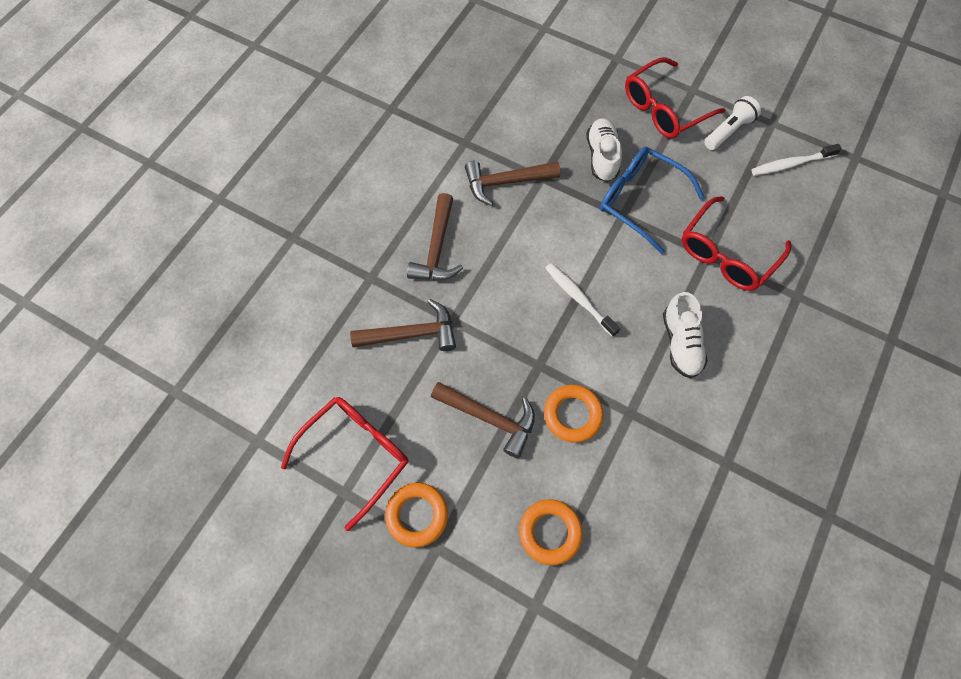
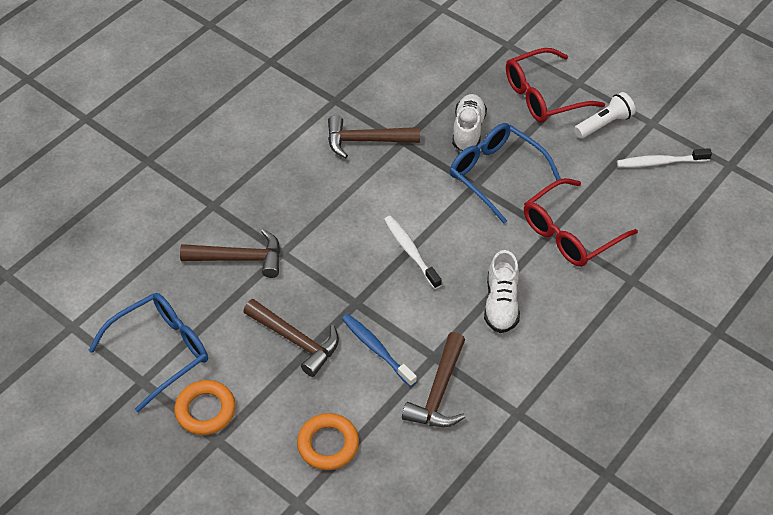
camera: 10 degrees right, 15 degrees down
red glasses [281,397,408,531] -> blue glasses [89,293,208,412]
brown hammer [407,193,463,280] -> brown hammer moved to [402,332,465,427]
orange ring [544,385,604,443] -> blue toothbrush [342,314,417,387]

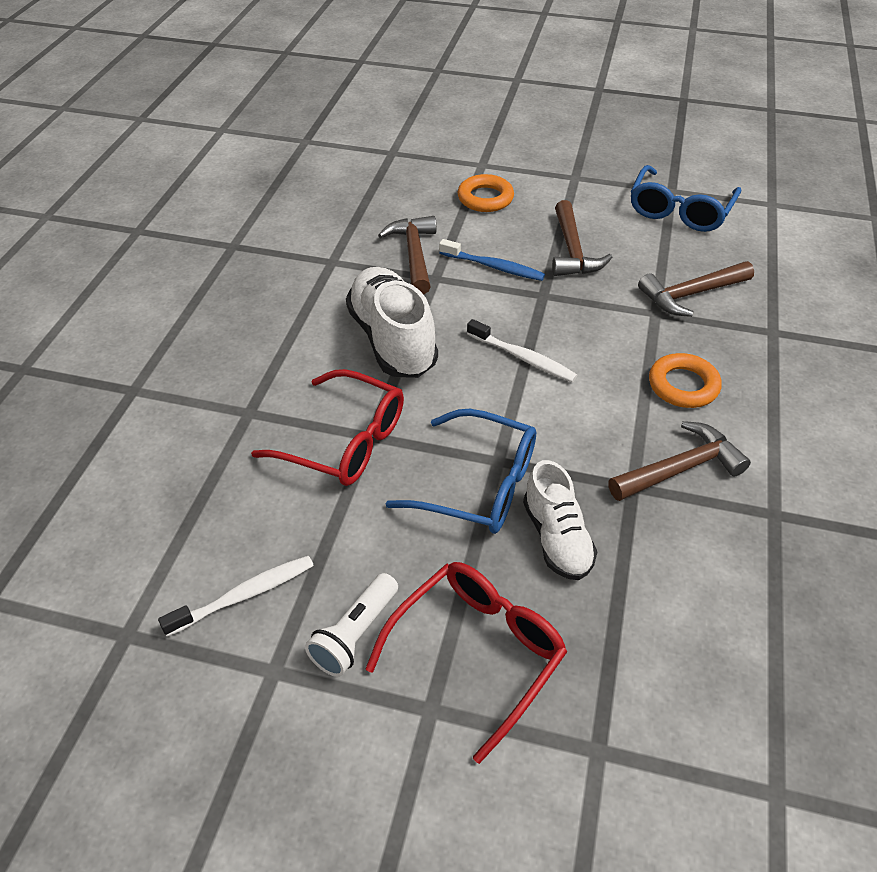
camera: 155 degrees right, 5 degrees down
orange ring [174,380,236,435] -> orange ring moved to [649,353,722,408]
brown hammer [243,299,339,377] -> brown hammer turned 105 degrees counterclockwise [552,200,612,276]
white shoe [484,250,520,333] -> white shoe [346,267,438,378], size x1.59
red glasses [524,178,638,267] -> red glasses turned 90 degrees clockwise [251,369,404,486]

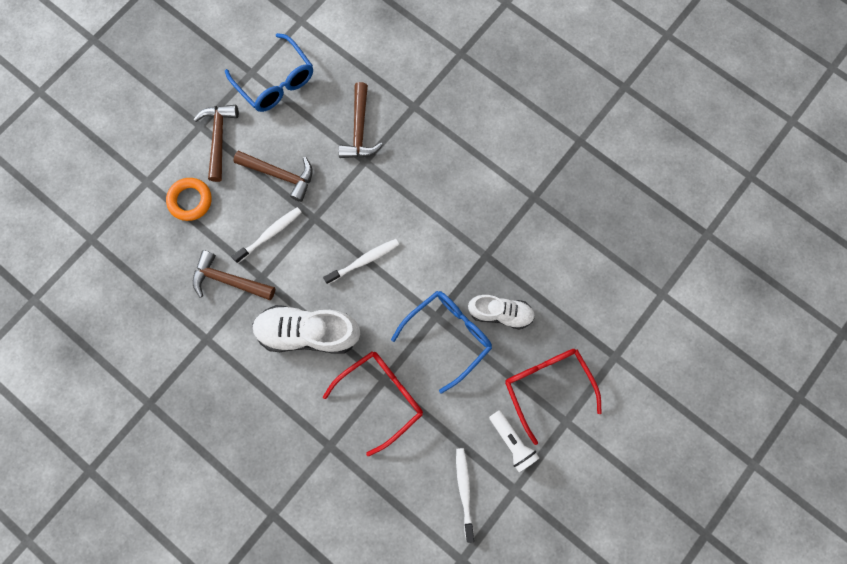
camera: 65 degrees left, 30 degrees up
blue toothbrush [439,239,545,281] -> white toothbrush [232,207,301,263]
brown hammer [608,421,751,501] -> brown hammer moved to [193,105,239,182]
orange ring [649,353,722,408] -> none

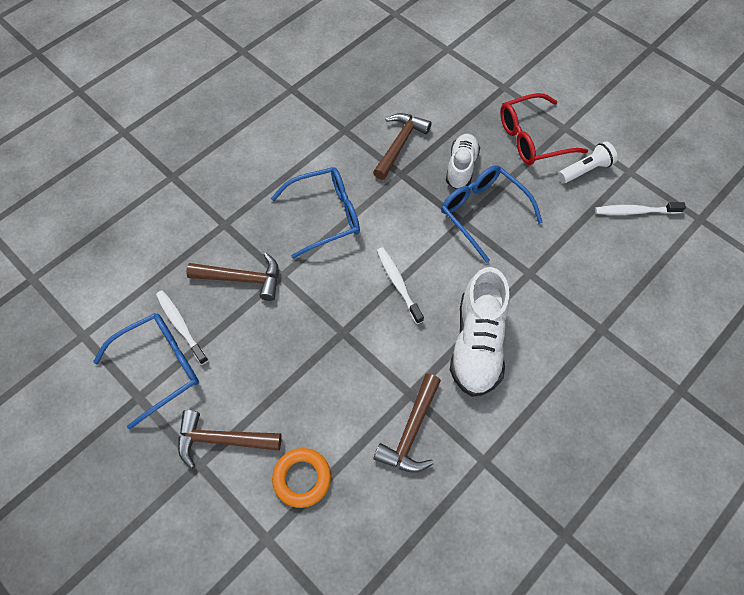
camera: 85 degrees left, 15 degrees down
white toothbrush [232,207,301,263] -> white toothbrush moved to [156,291,208,365]
brown hammer [233,151,313,202] -> brown hammer moved to [373,113,432,180]
red glasses [323,351,423,456] -> none
none -> blue glasses [271,167,360,259]

